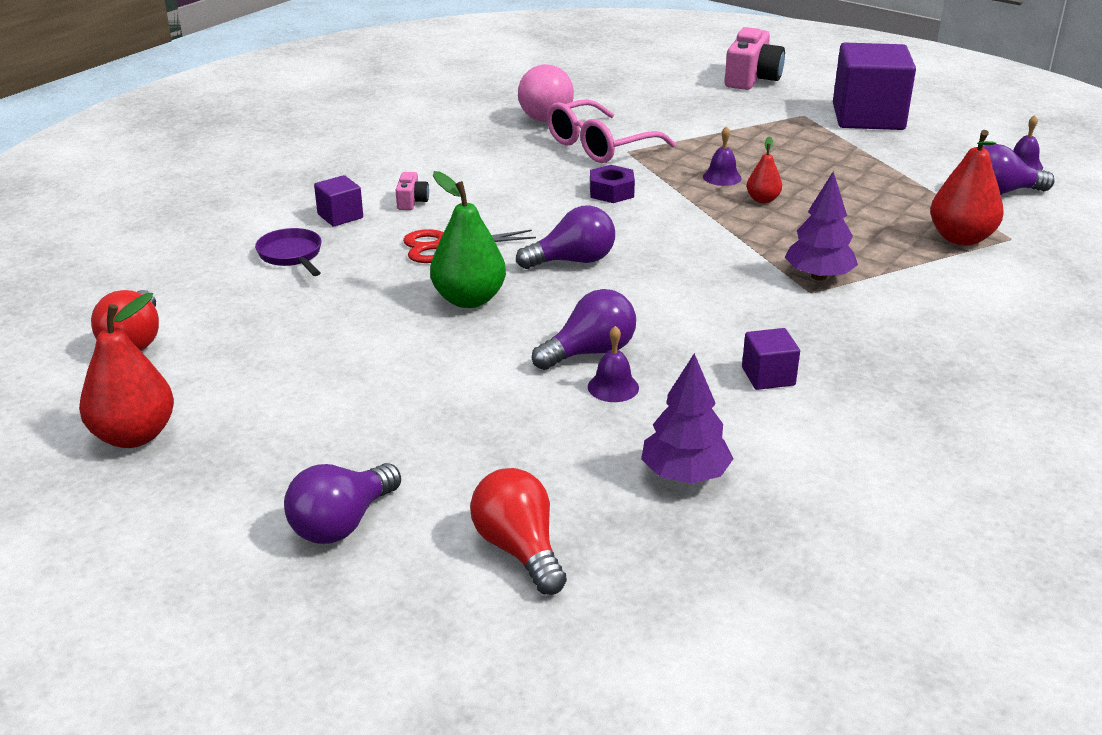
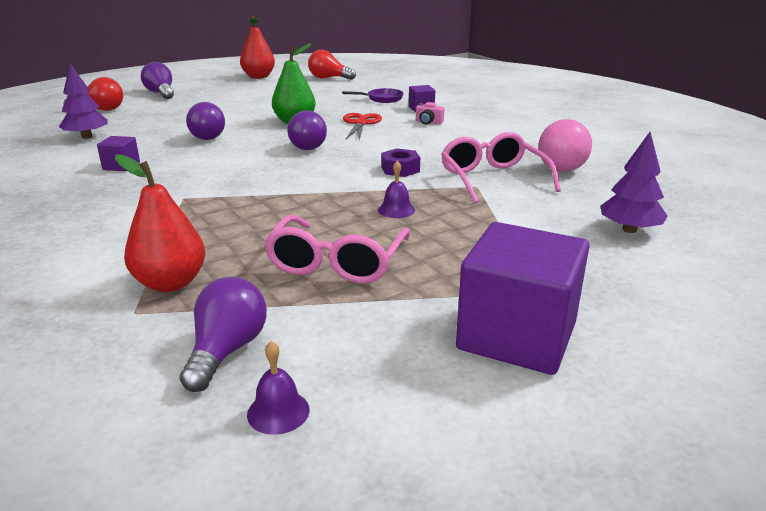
camera: 110 degrees right, 5 degrees down
purple bell [588,326,639,402] -> none
pink camera [725,27,785,90] -> none
red pear [747,136,782,203] -> none
purple tree [784,171,858,281] -> purple tree moved to [600,132,668,233]
none -> pink glasses [264,215,410,284]

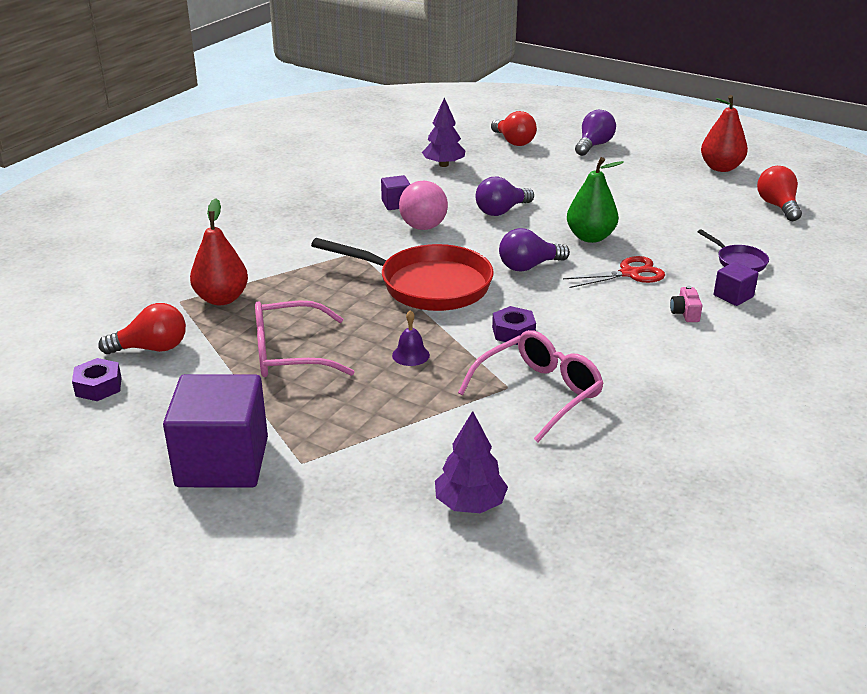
camera: 65 degrees right, 5 degrees up
purple light bulb [180,277,267,392] -> red light bulb [98,303,186,354]
purple bell [247,341,310,435] -> purple nut [72,358,122,401]
pink ball [538,119,592,172] -> pink ball moved to [399,181,448,230]
none -> red pan [311,238,494,311]

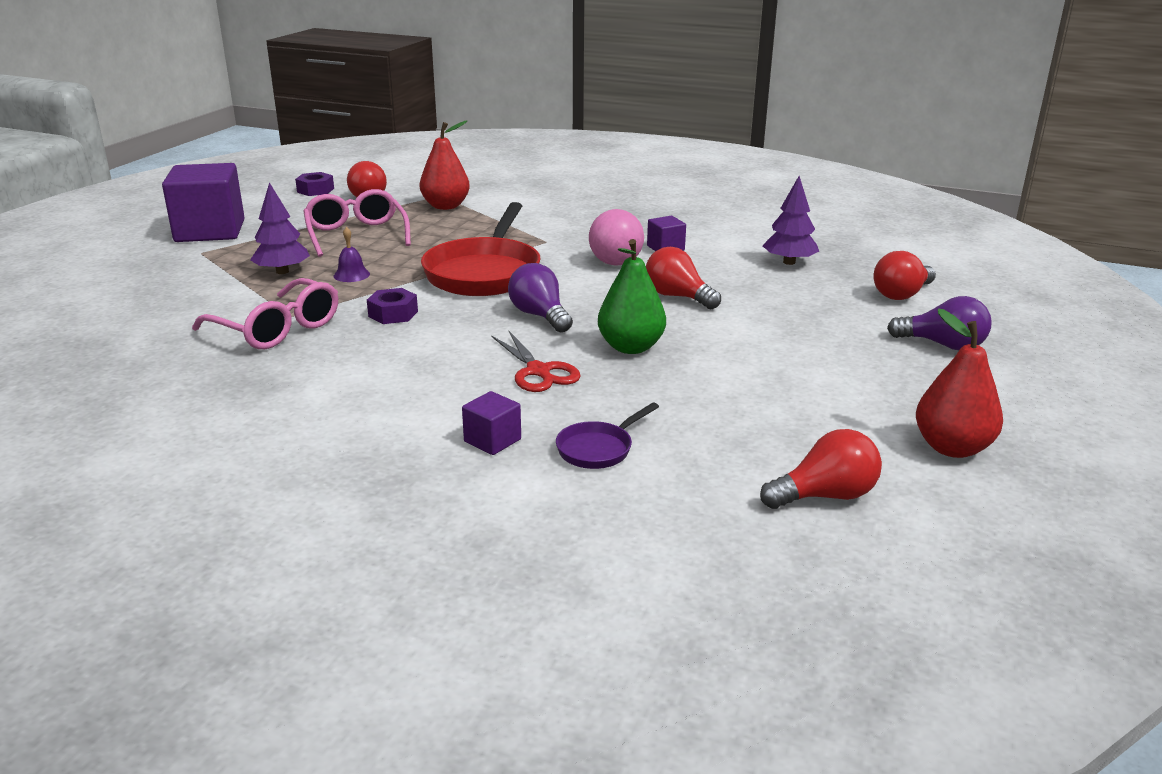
camera: 80 degrees right, 5 degrees down
purple tree [435,411,508,513] -> purple tree moved to [250,182,310,274]
purple light bulb [476,177,534,216] -> red light bulb [646,247,721,309]
pink camera [670,286,703,322] -> none

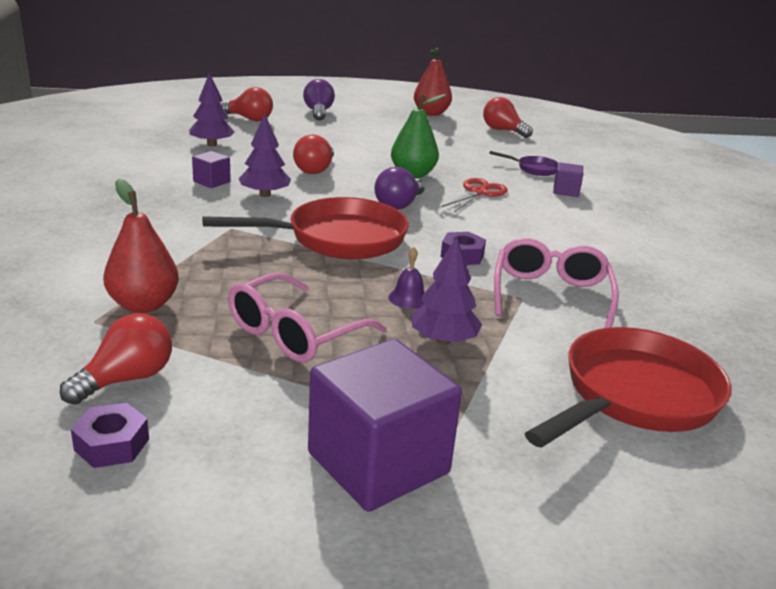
camera: 120 degrees left, 0 degrees up
pink ball [589,209,644,265] -> purple tree [239,114,291,197]
none -> red pan [525,327,731,448]

